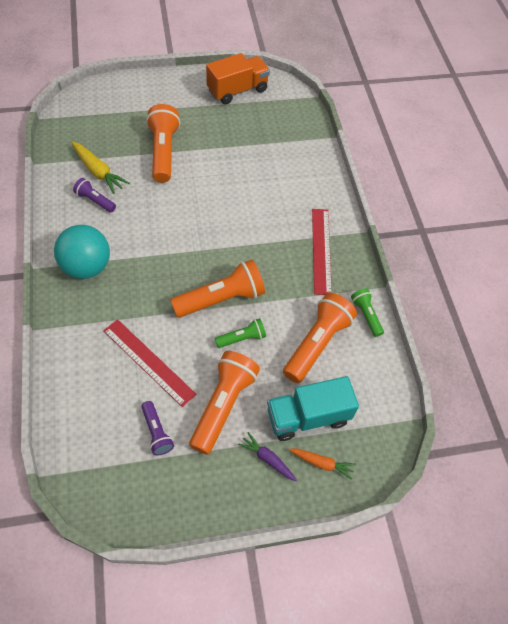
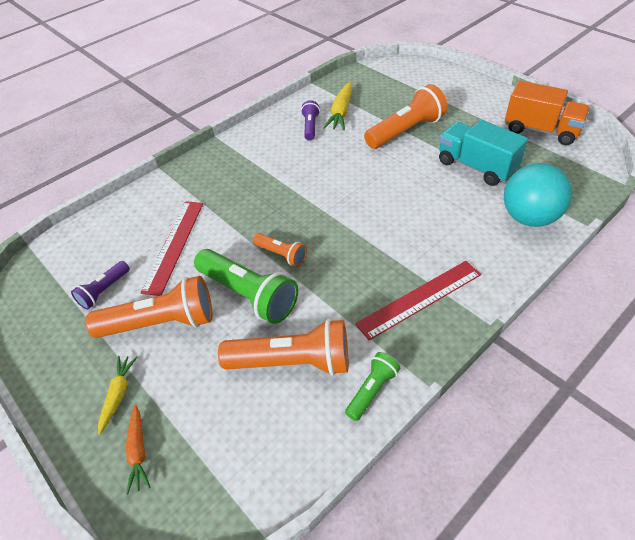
camera: 65 degrees right, 10 degrees down
turquoise ball [54,225,110,279] -> turquoise ball moved to [504,163,572,227]
orange flashlight [170,260,265,318] -> orange flashlight [253,233,307,267], size x0.53
green flashlight [215,318,266,348] -> green flashlight [194,249,298,324], size x1.88
purple carrot [238,432,297,481] -> yellow carrot [98,356,137,435]
turquoise truck [267,376,359,441] -> turquoise truck moved to [439,120,528,186]

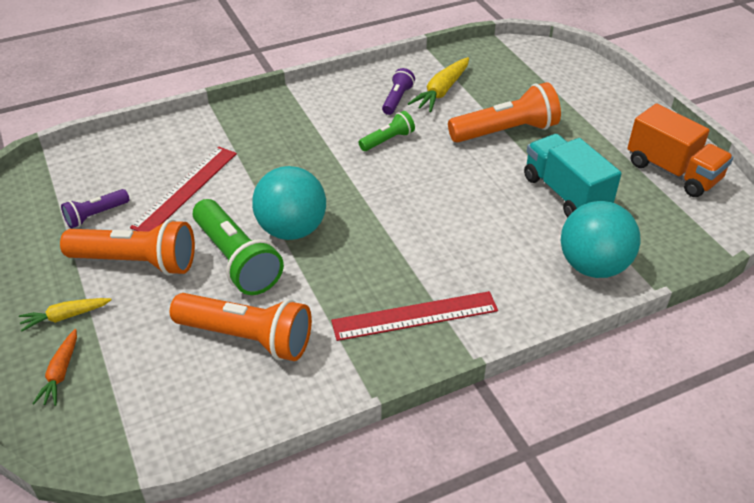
camera: 15 degrees right, 5 degrees down
yellow carrot [98,356,137,435] -> yellow carrot turned 135 degrees counterclockwise [19,298,112,331]
orange flashlight [253,233,307,267] -> turquoise ball [252,166,326,240]
green flashlight [345,352,400,421] -> green flashlight moved to [359,111,415,151]

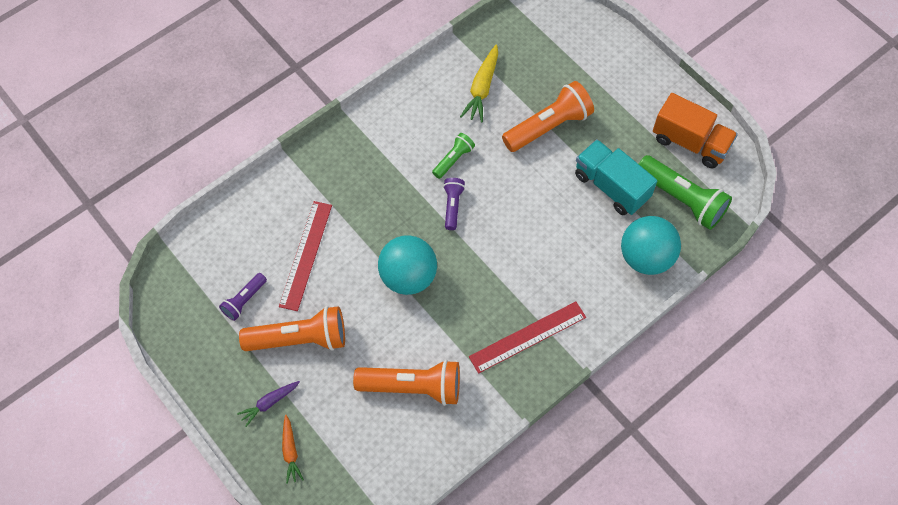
camera: 15 degrees left, 20 degrees up
yellow carrot [19,298,112,331] -> purple carrot [237,381,300,427]
green flashlight [193,199,284,295] -> green flashlight moved to [639,155,732,230]
purple flashlight [382,68,415,115] -> purple flashlight moved to [443,178,465,230]

